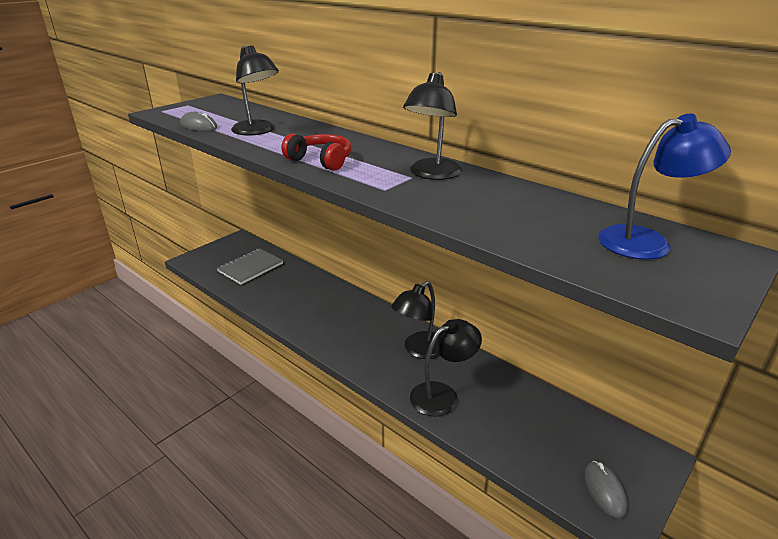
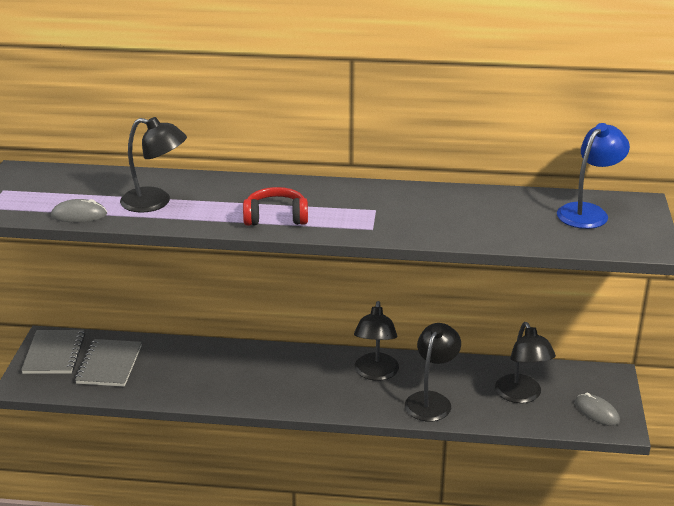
camera: 35 degrees left, 0 degrees up
black lamp [403,72,462,180] -> black lamp moved to [495,322,556,403]
none -> grey notebook [21,330,85,374]

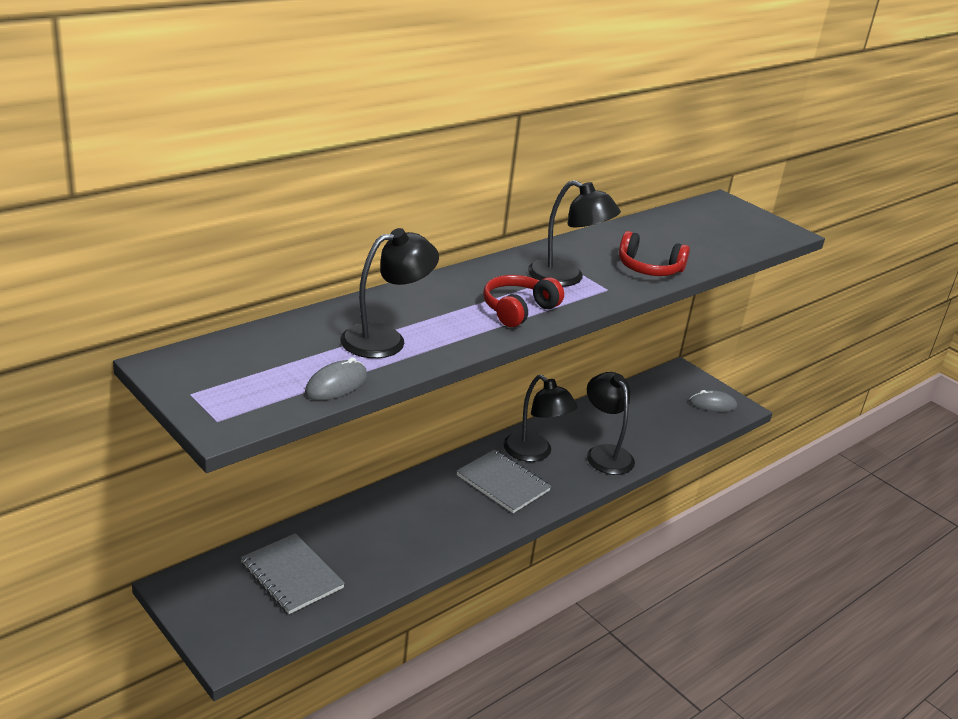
camera: 50 degrees left, 0 degrees up
grey notebook [21,330,85,374] -> grey notebook moved to [457,449,551,513]
black lamp [495,322,556,403] -> black lamp moved to [528,180,621,287]
blue lamp [557,123,630,229] -> none
none -> red headphones [619,231,690,276]

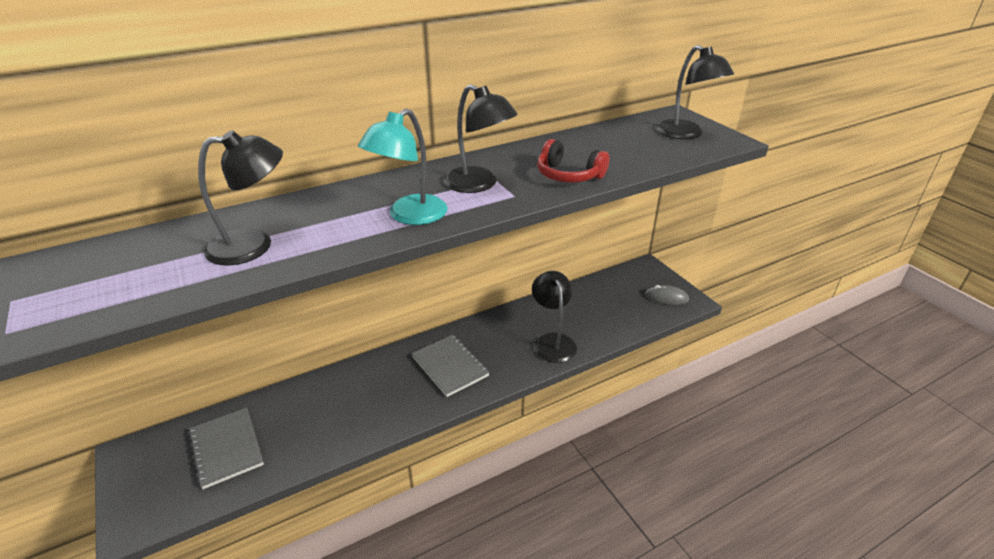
camera: 15 degrees right, 5 degrees up
grey mouse [305,357,367,400] -> none
red headphones [483,275,564,327] -> turquoise lamp [358,109,448,225]
black lamp [504,375,578,462] -> black lamp moved to [656,45,734,139]

